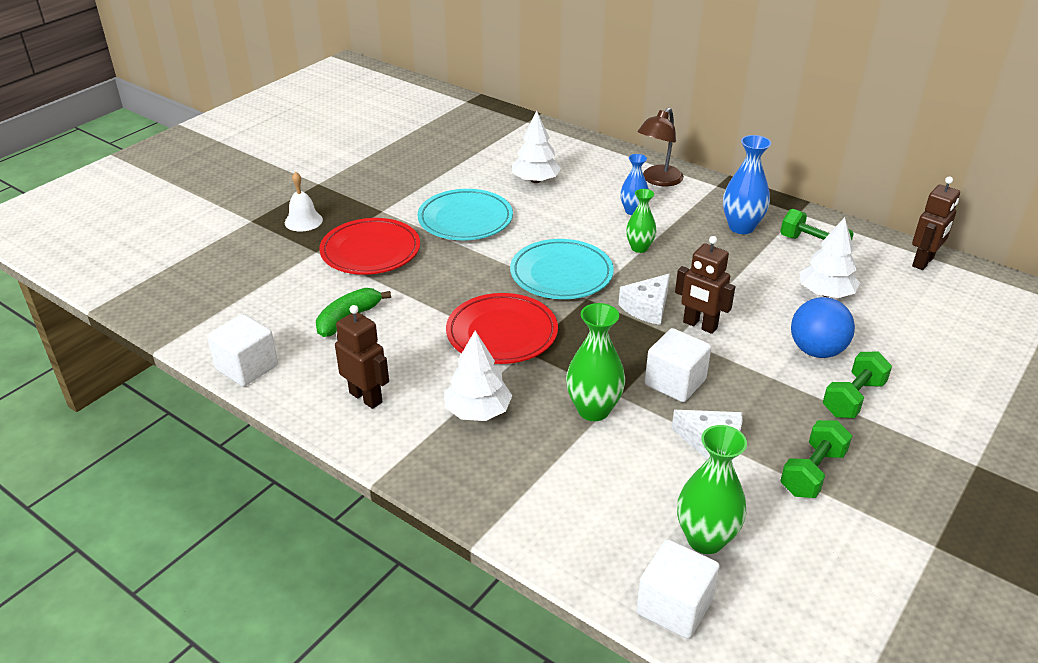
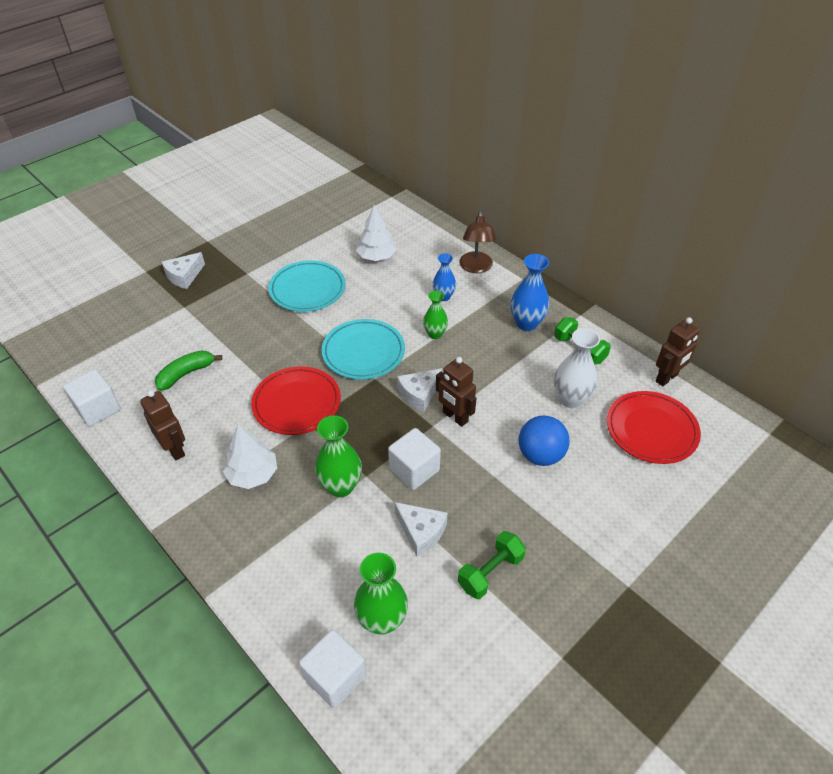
camera: 10 degrees right, 10 degrees up
white bell [285,172,323,232] -> white cheese [162,252,205,289]
red plate [319,218,420,275] -> red plate moved to [607,391,701,464]
brown lamp [638,107,684,186] -> brown lamp turned 45 degrees counterclockwise [459,211,496,273]
white tree [799,217,860,298] -> white vase [554,328,600,408]
green dumbbell [823,352,892,418] -> none

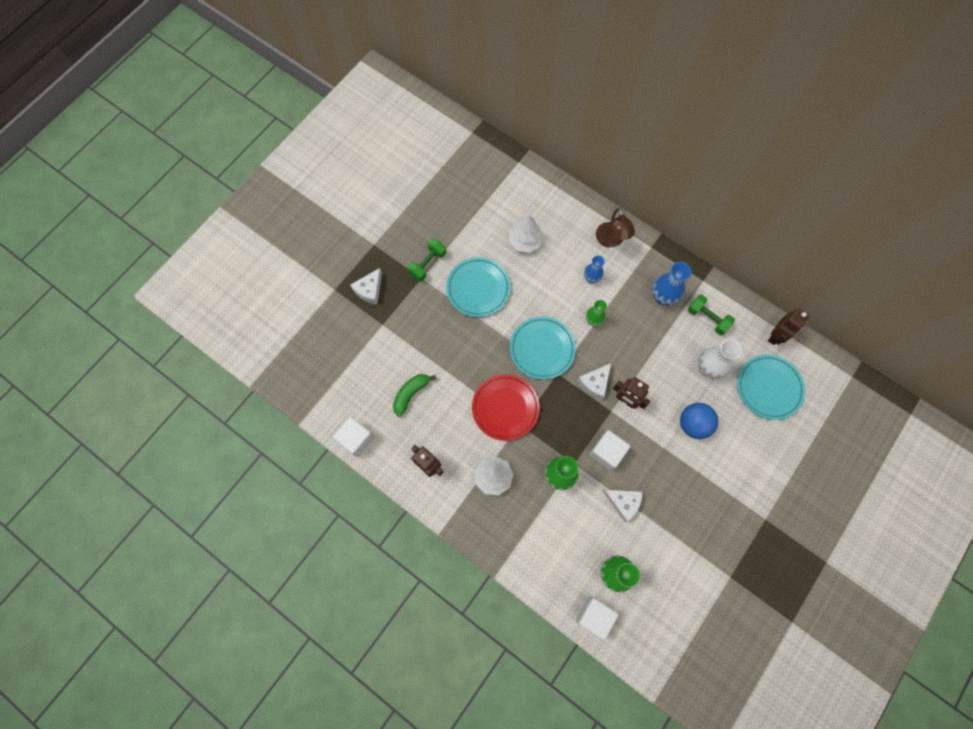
camera: 10 degrees left, 25 degrees up
green dumbbell [458,531,526,599] -> green dumbbell moved to [407,239,446,281]
red plate [607,391,701,464] -> turquoise plate [737,355,805,420]

